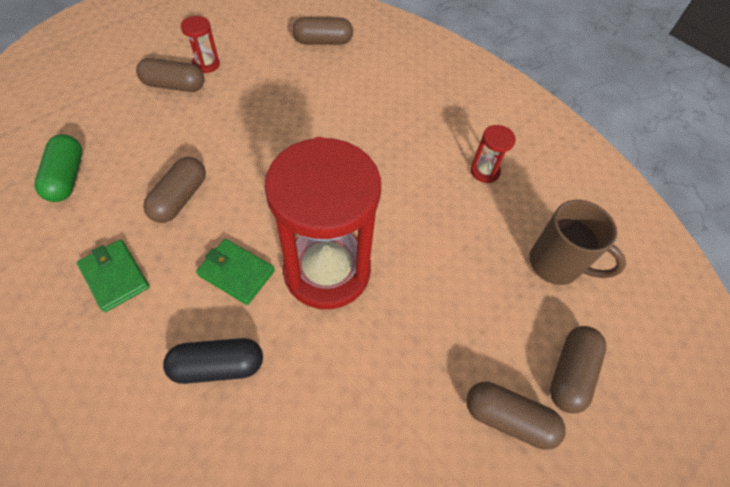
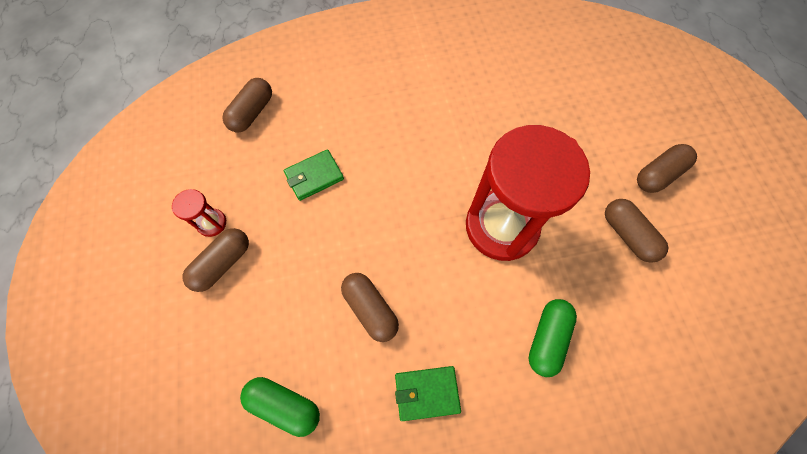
camera: 55 degrees left, 10 degrees up
black capsule [163,338,263,384] -> green capsule [528,299,577,377]
green wallet [196,239,275,305] -> green wallet moved to [284,149,344,201]
red hourglass [470,125,516,183] -> none
brown mug [529,200,626,285] -> none
brown capsule [550,326,606,414] -> brown capsule moved to [605,199,668,263]

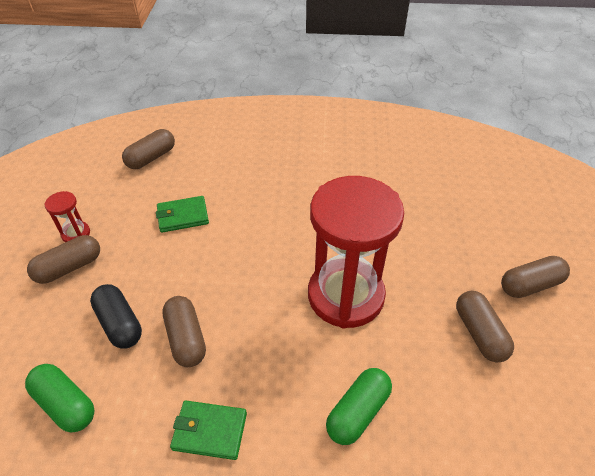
camera: 15 degrees right, 20 degrees down
none -> black capsule [90,284,142,348]

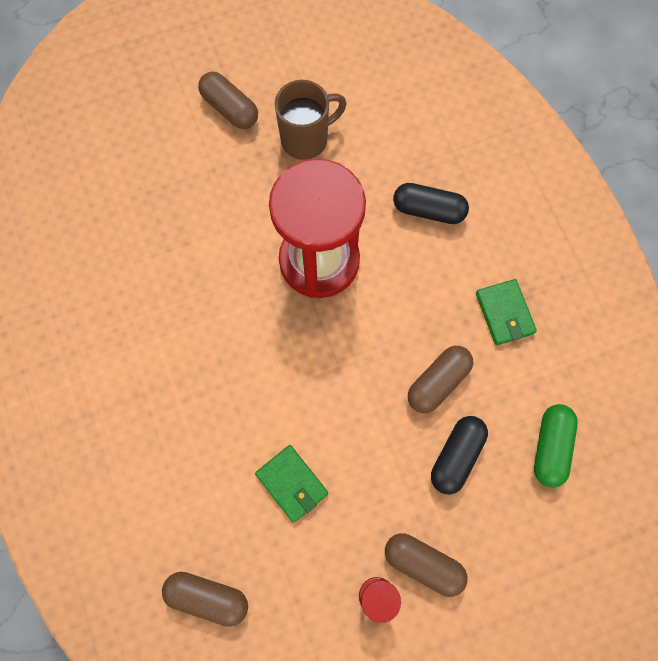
camera: 115 degrees left, 25 degrees up
green capsule [326,368,392,445] -> black capsule [393,183,469,224]
brown capsule [456,291,514,362] -> brown mug [275,80,347,160]

